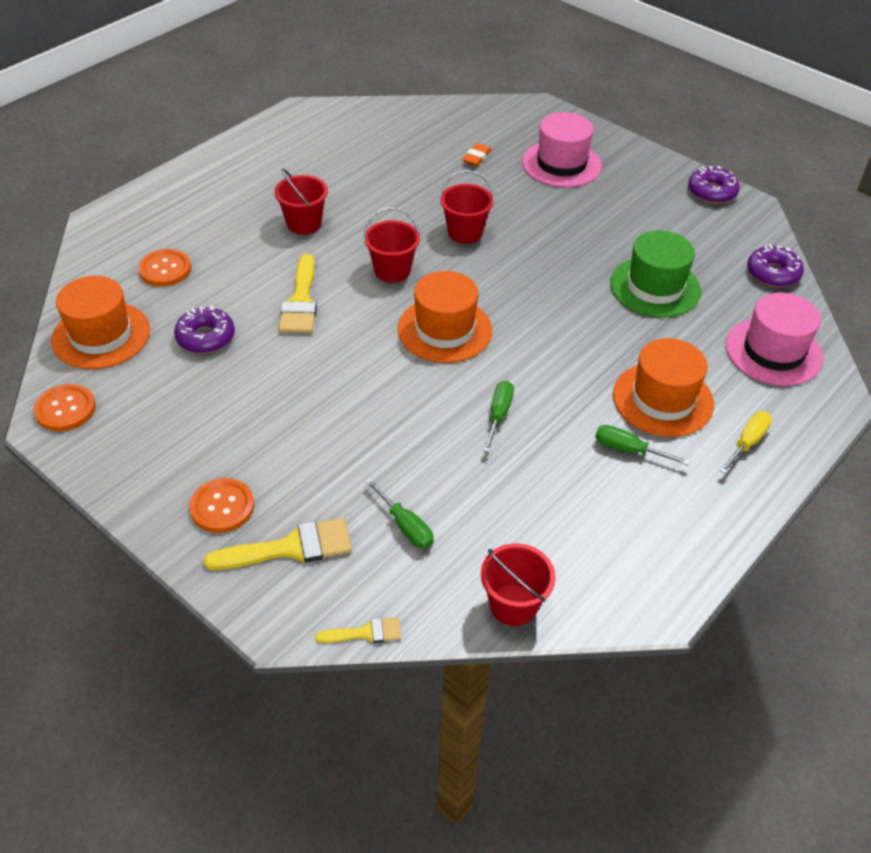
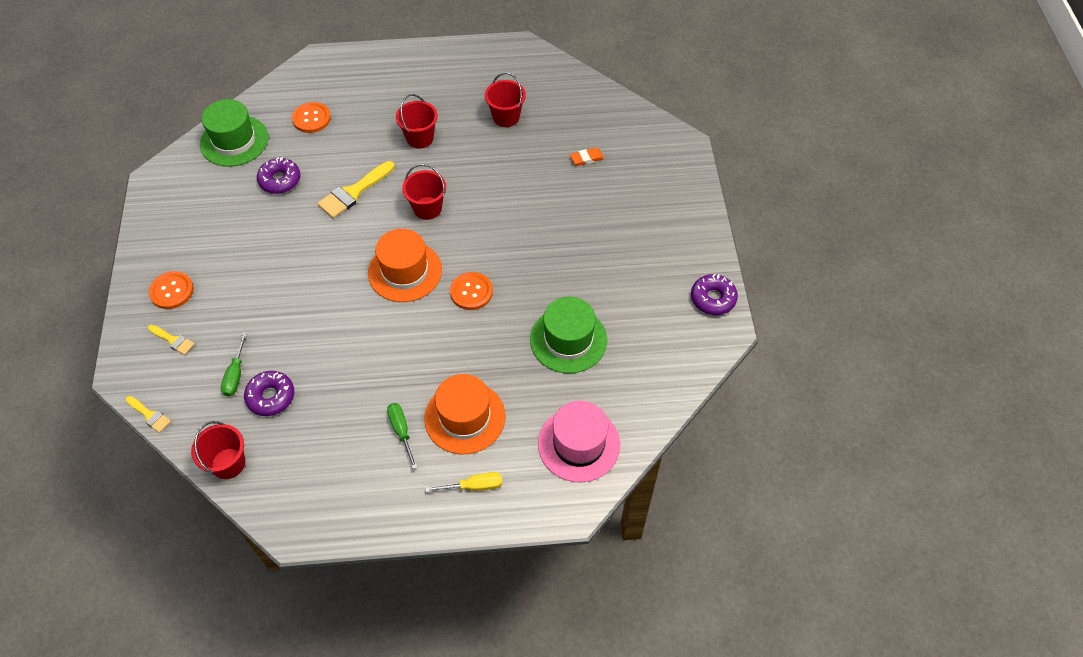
camera: 45 degrees right, 10 degrees up
orange button [34,384,96,431] -> orange button moved to [450,272,493,310]
orange hat [51,276,150,369] -> green hat [200,99,268,167]
yellow brush [204,518,352,570] -> yellow brush [148,325,195,355], size x0.55
red bucket [439,170,495,244] -> red bucket moved to [485,72,526,127]
green screwdriver [483,381,514,452] -> none
pink hat [522,112,602,187] -> none
purple donut [747,244,804,287] -> purple donut moved to [244,371,294,416]

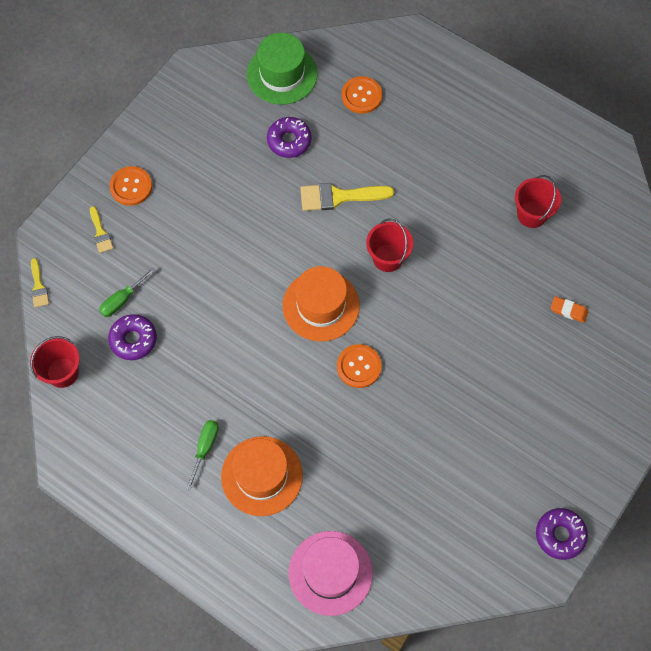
camera: 40 degrees right, 10 degrees up
red bucket [396,94,438,148] -> none
yellow screwdriver [425,472,502,492] -> none
green hat [530,297,607,373] -> none

